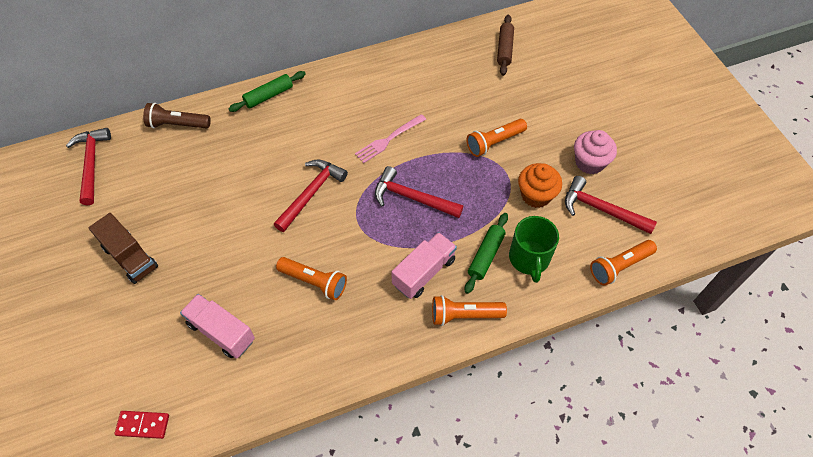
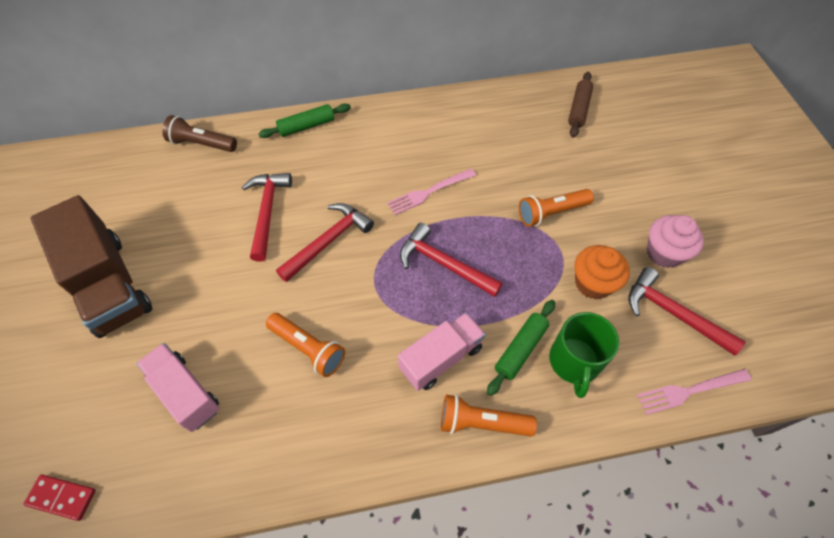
camera: 10 degrees right, 0 degrees up
red hammer [66,128,111,205] -> red hammer moved to [242,173,292,262]
brown truck [89,213,158,284] -> brown truck [30,195,153,338], size x1.61
orange flashlight [590,240,657,286] -> pink fork [637,369,751,415]

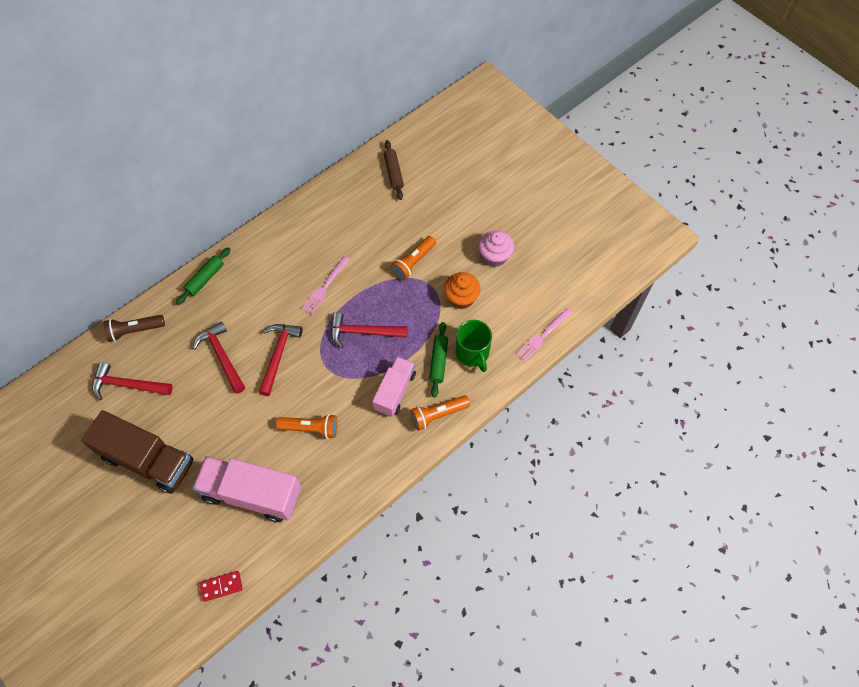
camera: 30 degrees left, 5 degrees up
pink truck [136,343,220,432] -> pink truck [192,456,301,522], size x1.61
red hammer [628,267,745,356] -> red hammer moved to [92,362,173,400]

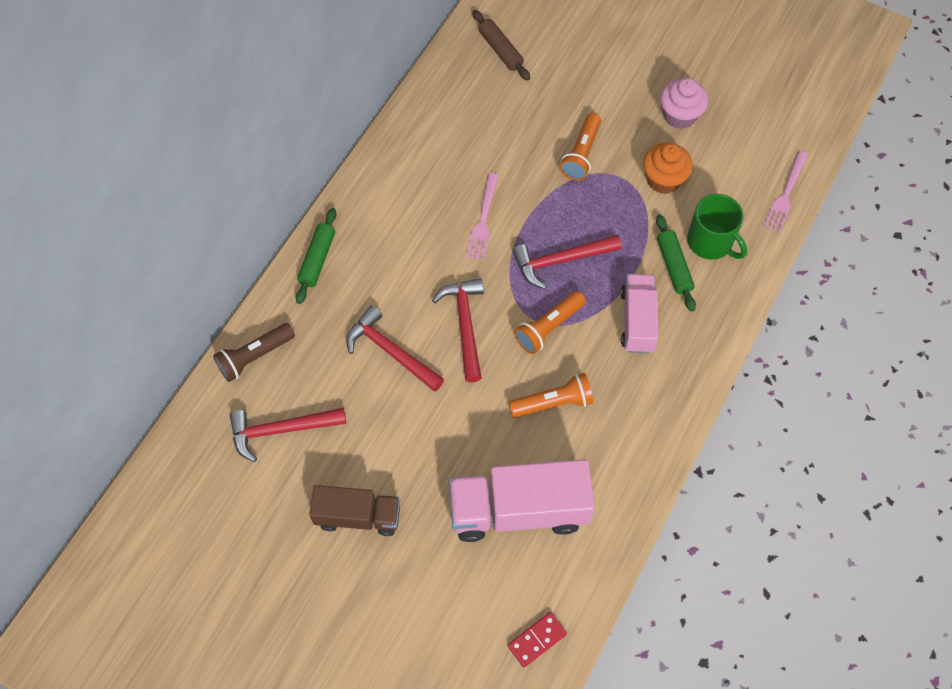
camera: 20 degrees left, 0 degrees up
brown truck [81,410,193,494] -> brown truck [309,485,400,536], size x0.62
orange flashlight [410,395,470,431] -> orange flashlight moved to [514,291,586,354]

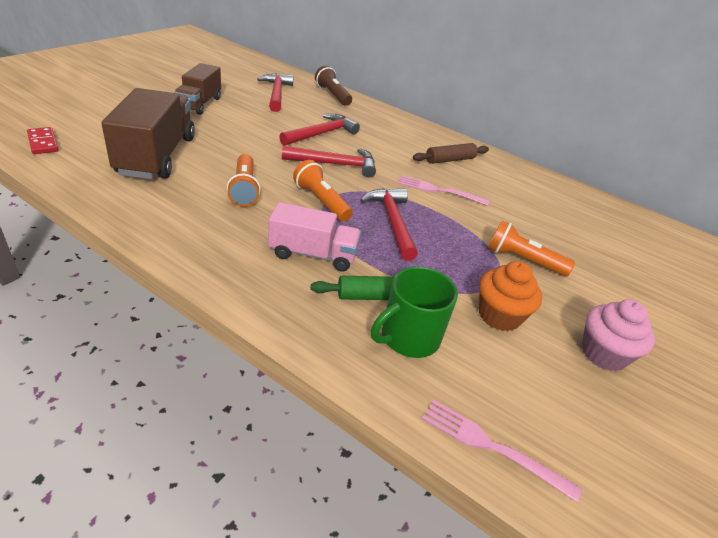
camera: 90 degrees right, 25 degrees down
green rolling pin [296,208,336,304] -> none
pink truck [449,459,595,542] -> brown truck [102,88,195,179]
brown rolling pin [472,10,530,81] -> brown rolling pin moved to [413,143,489,164]

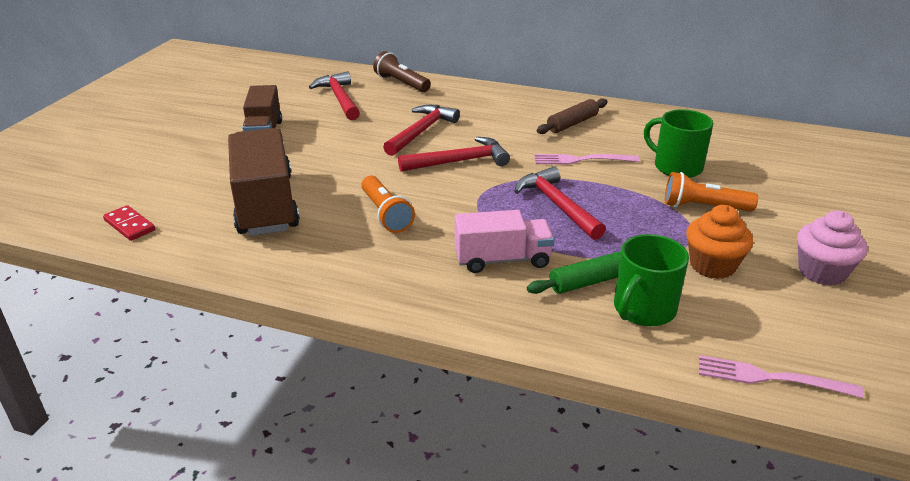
camera: 10 degrees left, 5 degrees down
orange flashlight [293,160,353,222] -> none
none -> green mug [644,109,713,178]

